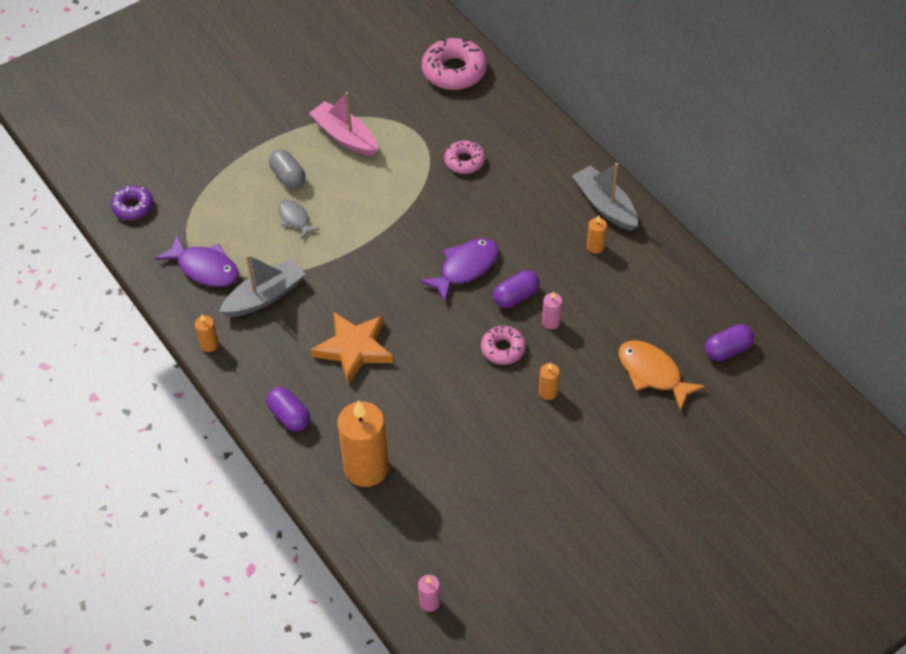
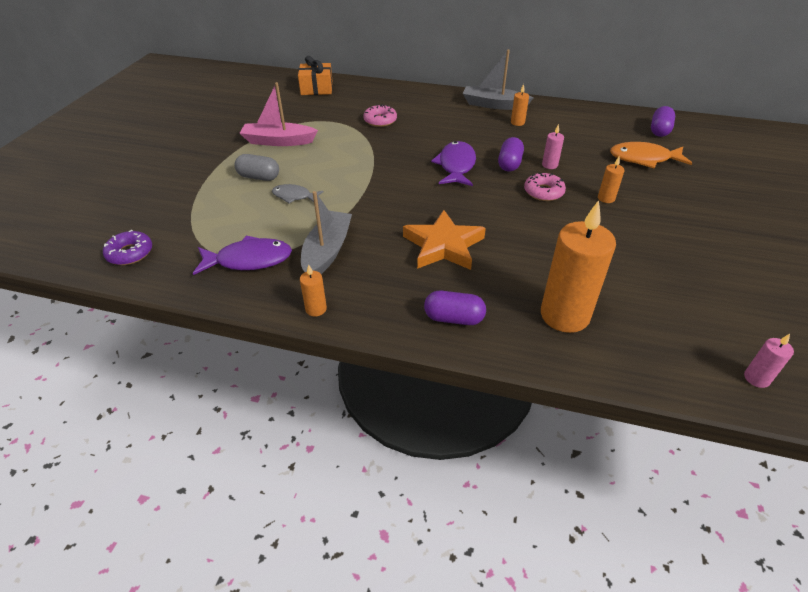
camera: 40 degrees left, 10 degrees down
pink donut [422,38,487,90] -> orange gift [298,56,333,95]

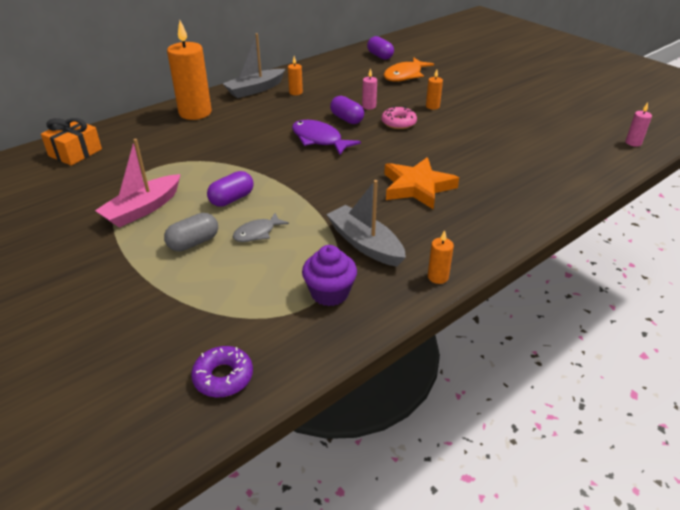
camera: 55 degrees left, 5 degrees down
purple fish [193,235,292,275] -> purple cupcake [302,245,357,306]
pink donut [363,104,397,127] -> none
purple capsule [424,291,486,325] -> purple capsule moved to [207,171,254,207]
orange candle [541,200,616,333] -> orange candle moved to [167,21,212,120]

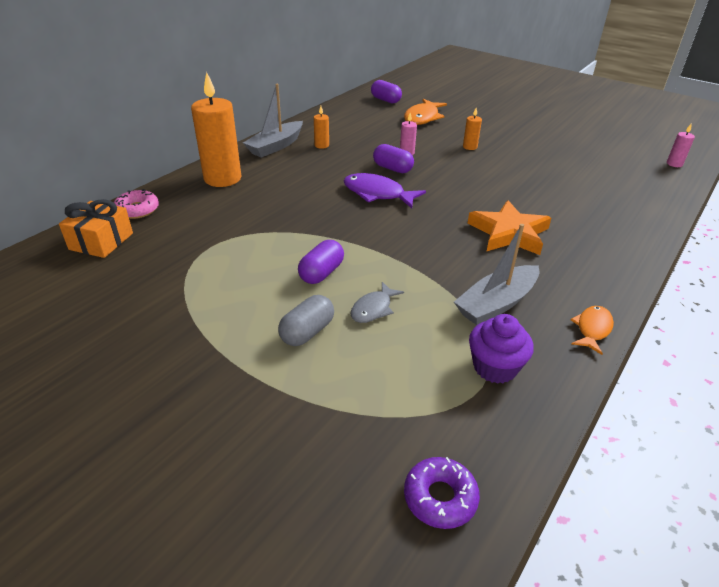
camera: 15 degrees left, 0 degrees up
pink boat [95,139,181,228] -> none
grey boat [326,180,406,267] -> grey boat turned 75 degrees counterclockwise [454,224,539,325]
pink donut [381,106,417,129] -> pink donut moved to [114,189,159,219]
orange candle [428,230,454,284] -> orange fish [570,306,614,355]

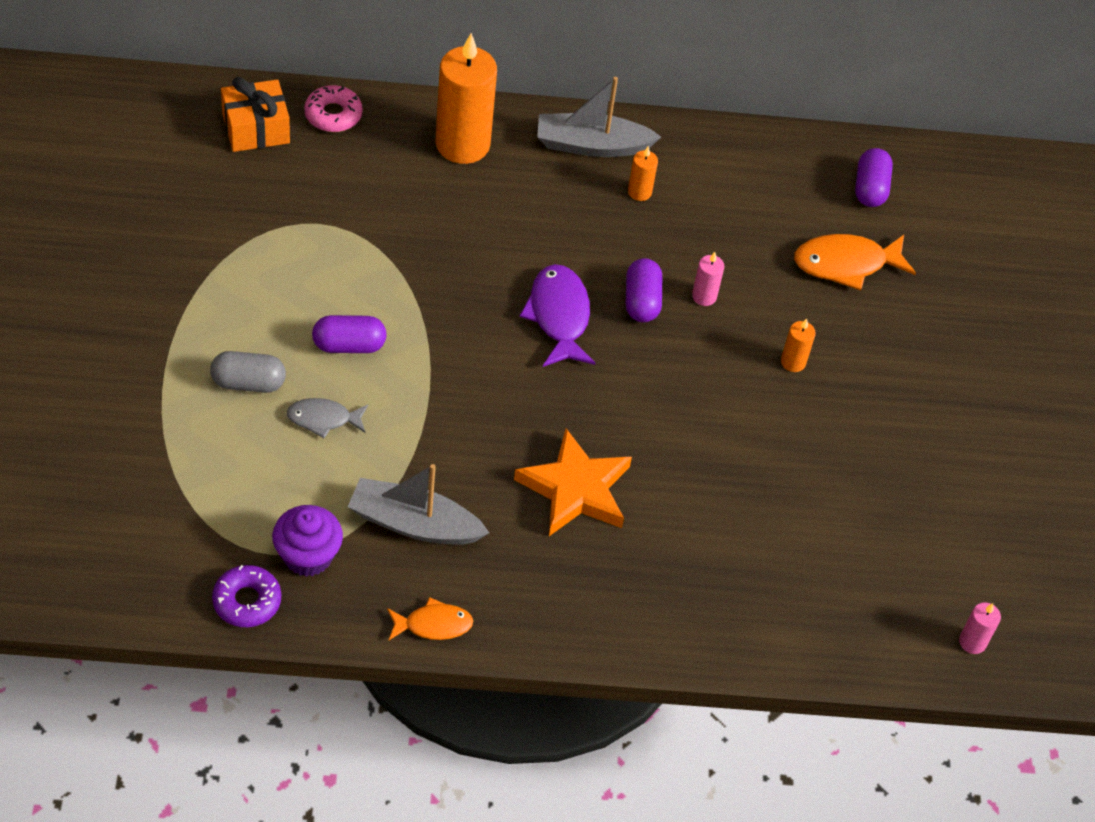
camera: 50 degrees right, 15 degrees up
purple donut [404,457,480,529] -> purple donut moved to [212,565,281,627]

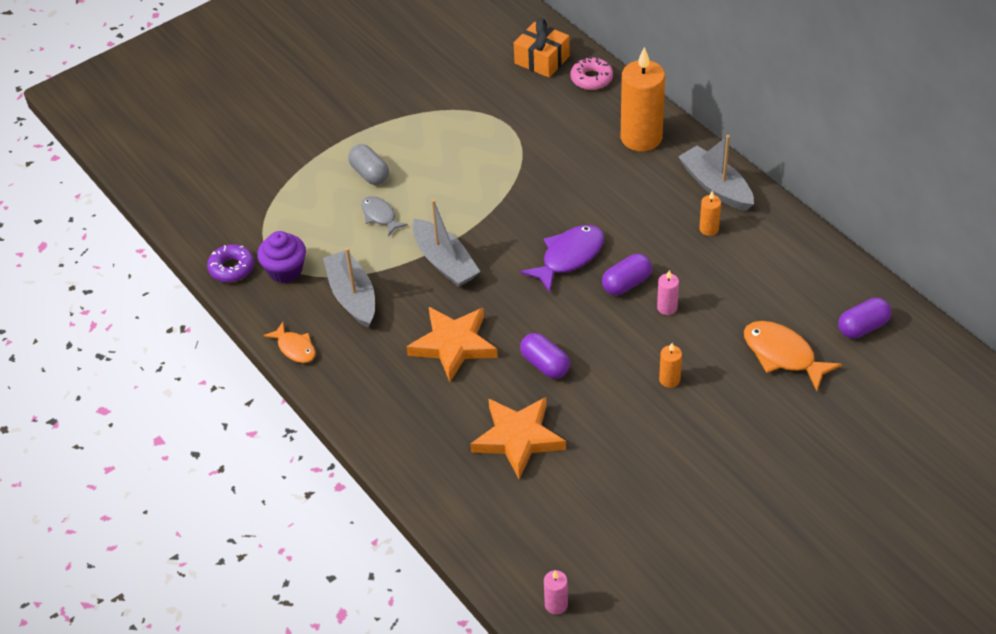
camera: 60 degrees right, 5 degrees down
purple capsule [312,315,387,353] -> purple capsule moved to [520,333,570,379]
none -> grey boat [412,199,480,287]
none -> orange star [470,397,566,479]

